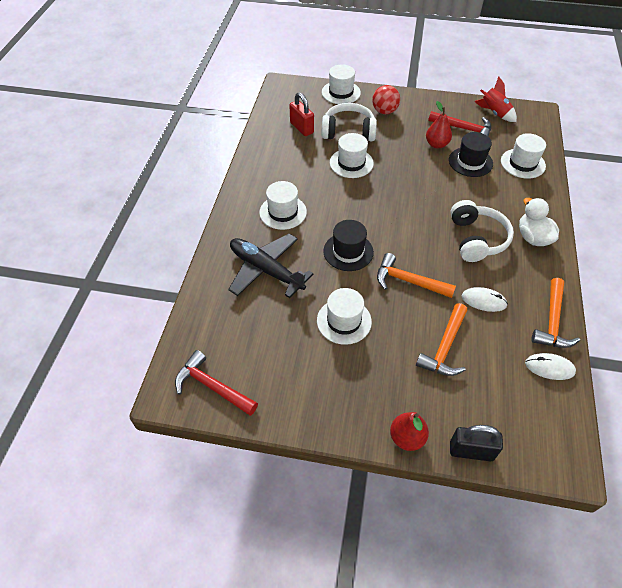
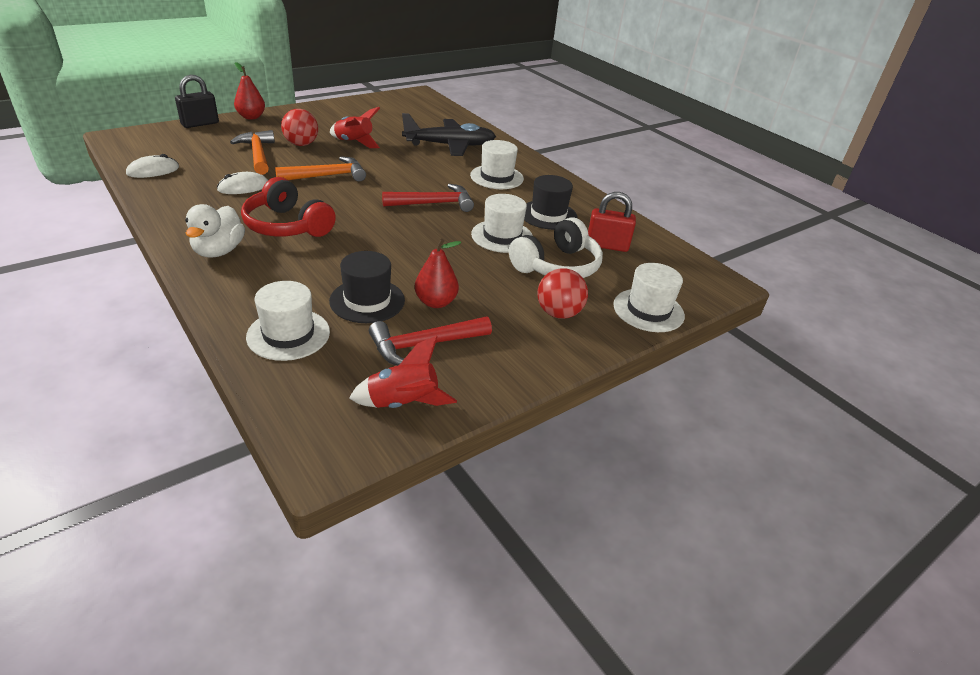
camera: 130 degrees right, 15 degrees down
red hammer [175,350,258,416] -> red hammer moved to [382,184,474,212]
white hat [317,288,372,345] -> red rocket [330,107,380,148]
black hat [323,220,374,271] -> black hat moved to [524,175,578,230]
white headphones [450,200,514,262] -> red headphones [241,177,336,237]
white duck [519,198,559,246] -> white duck turned 75 degrees clockwise [185,204,245,257]
orange hammer [531,278,580,348] -> none
none -> red ball [281,109,318,146]

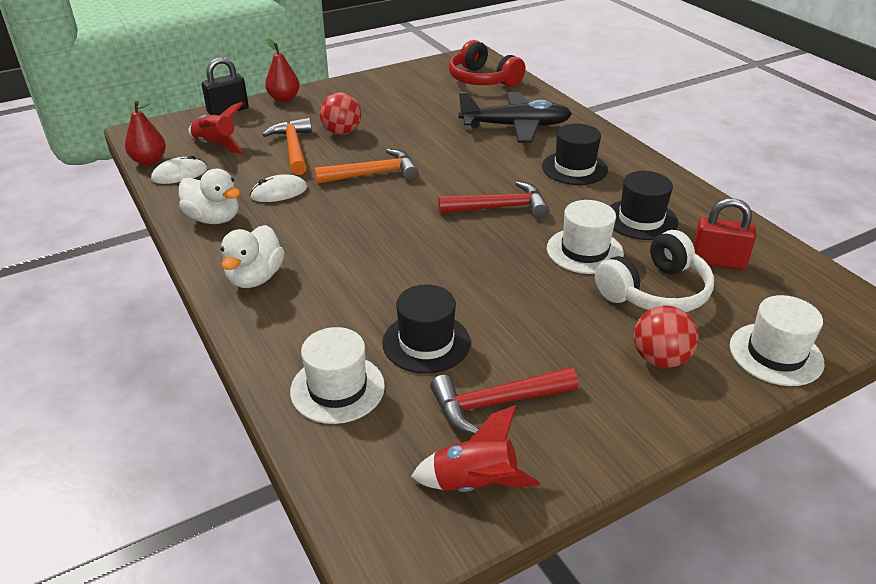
camera: 10 degrees right, 0 degrees up
red headphones [241,177,336,237] -> red headphones moved to [449,40,525,87]
red rocket [330,107,380,148] -> red rocket moved to [188,102,243,153]
red pear [415,239,461,308] -> red pear moved to [125,101,166,165]
white hat [470,140,524,189] -> black hat [542,124,608,185]
none -> white duck [179,168,240,224]

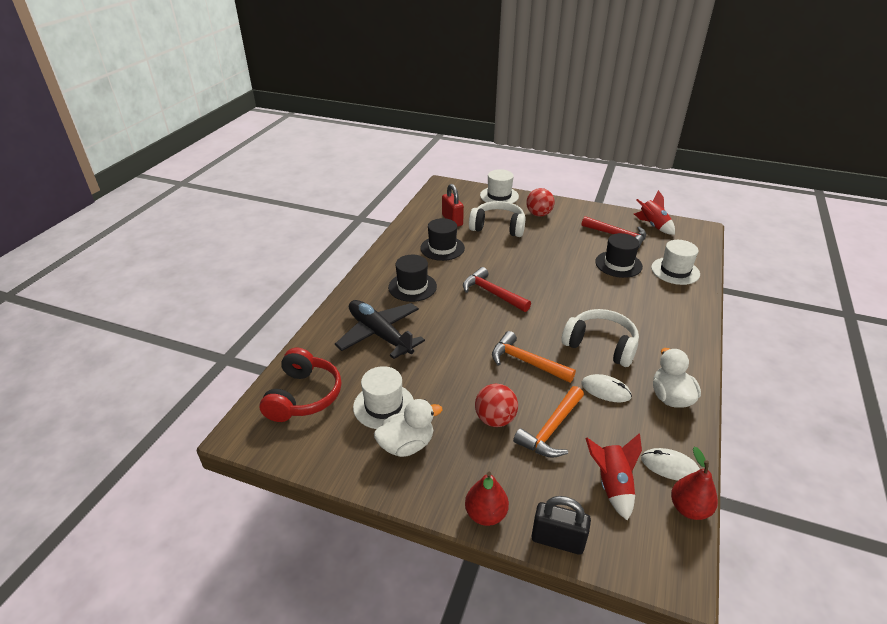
camera: 130 degrees left, 0 degrees up
white duck [221,225,285,288] -> white duck moved to [374,399,442,457]
white hat [547,200,624,274] -> white hat moved to [353,366,414,429]
none -> white headphones [561,309,639,367]

